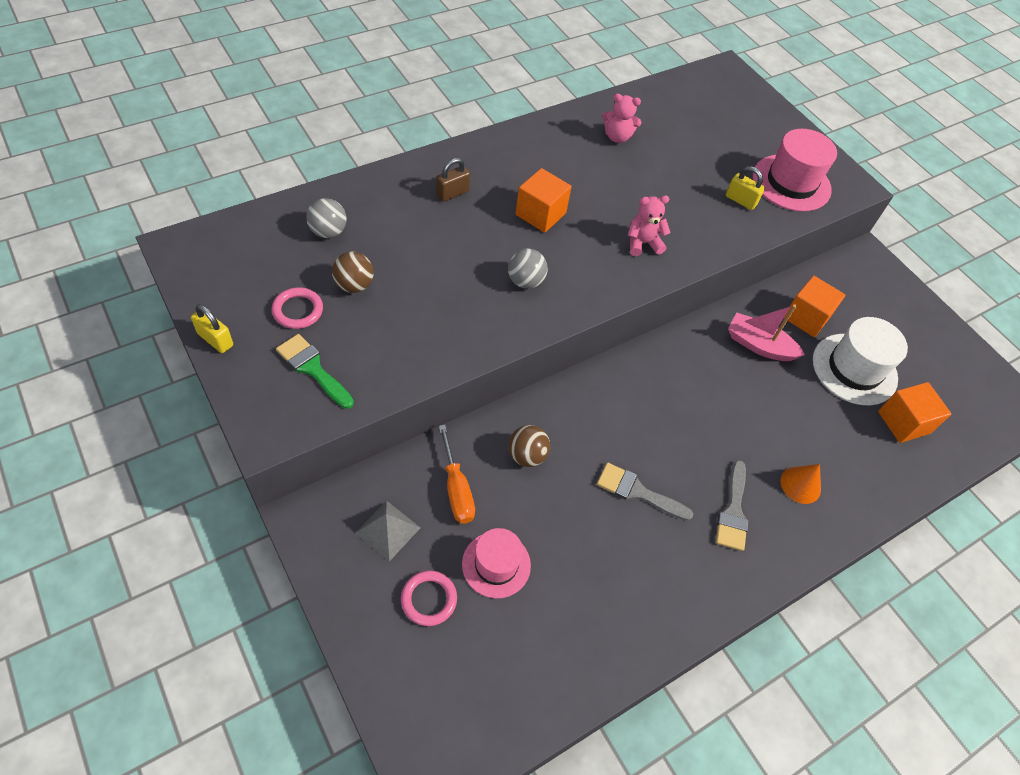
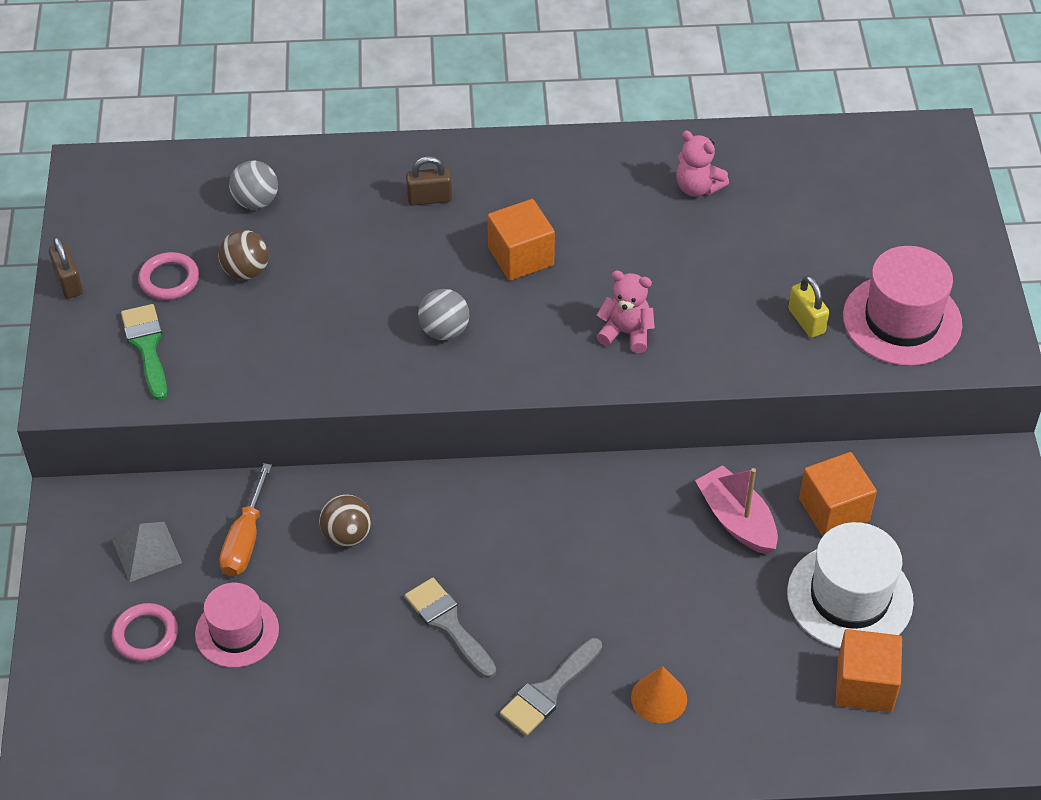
camera: 35 degrees right, 5 degrees down
yellow padlock [191,304,233,353] -> brown padlock [49,237,83,299]

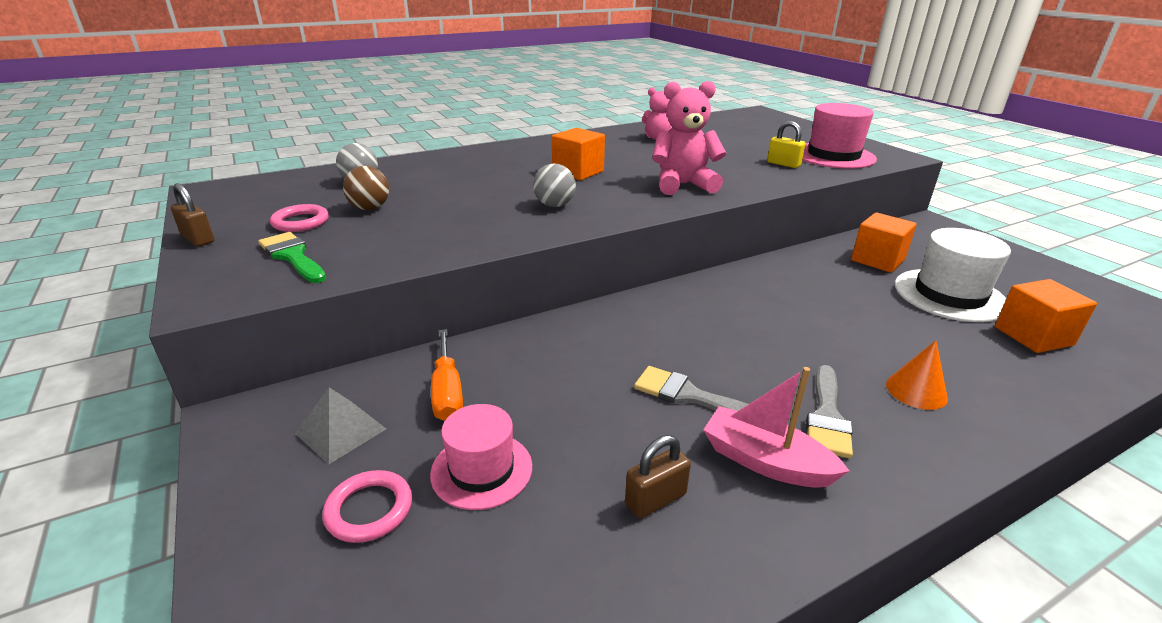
camera: 25 degrees left, 20 degrees down
brown ball [319,494,372,547] -> none
brown padlock [406,156,452,206] -> brown padlock moved to [625,435,691,518]
pink teddy bear [596,270,655,353] -> pink teddy bear [652,81,726,195], size x1.61
pink boat [695,465,778,555] -> pink boat moved to [703,367,849,488]

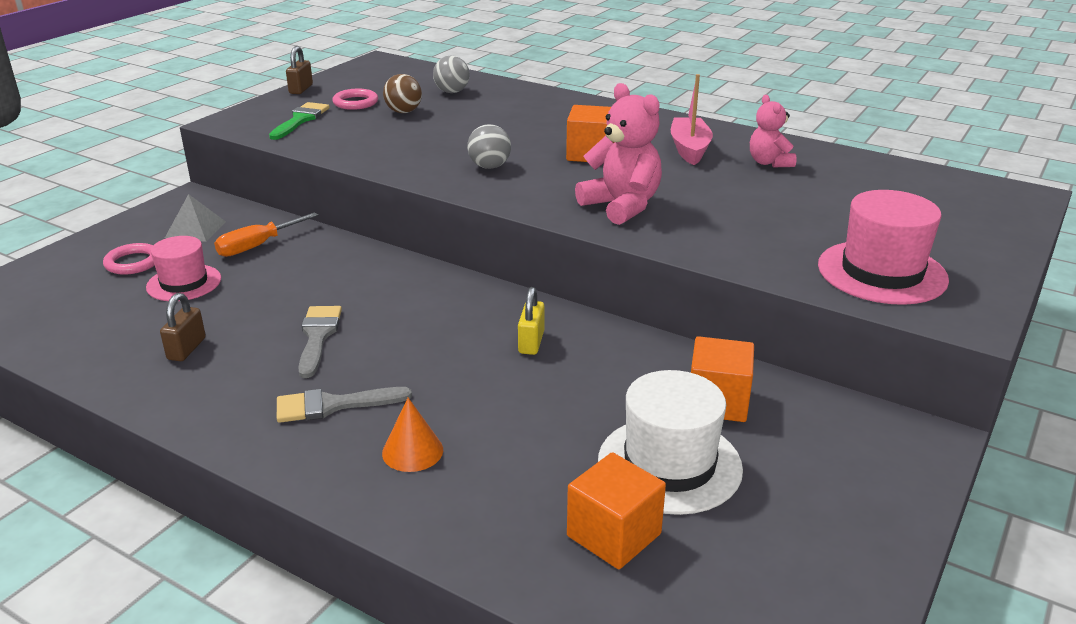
camera: 60 degrees right, 0 degrees up
brown padlock [625,435,691,518] -> brown padlock turned 75 degrees clockwise [160,293,206,361]
pink boat [703,367,849,488] -> pink boat moved to [671,74,713,165]
yellow padlock [767,121,806,168] -> yellow padlock moved to [518,287,545,355]

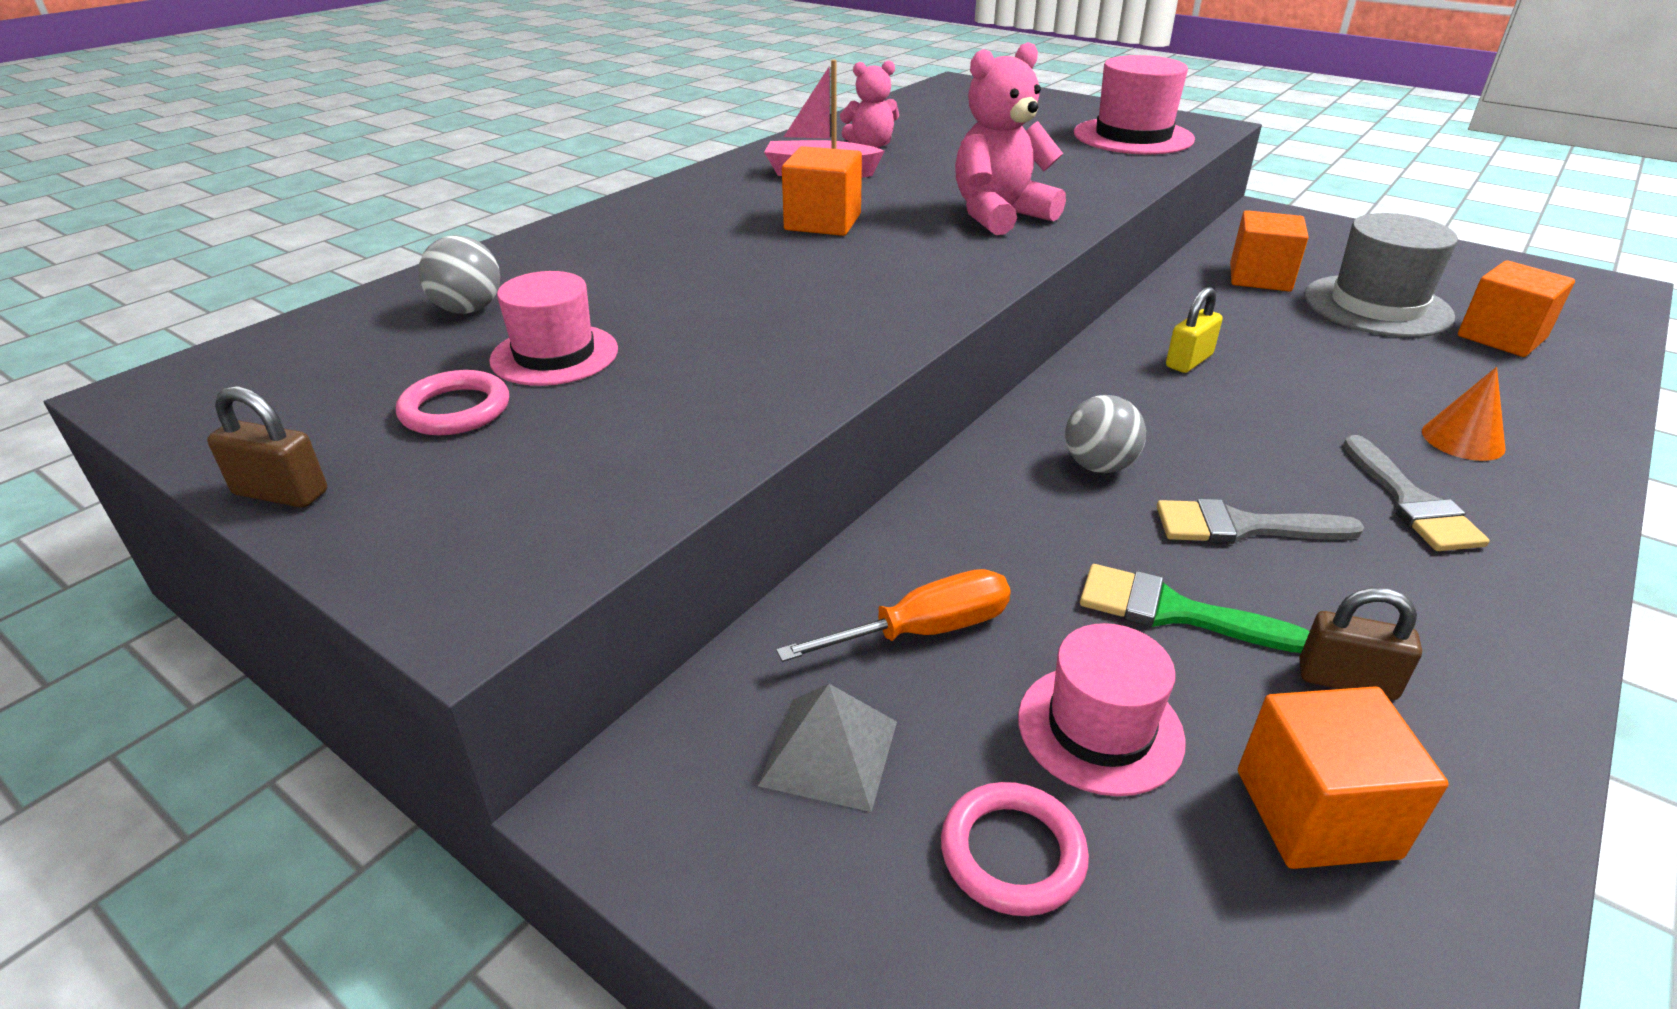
camera: 85 degrees left, 5 degrees up
orange screwdriver [214,212,318,257] -> orange screwdriver turned 75 degrees counterclockwise [776,569,1011,662]
green brush [269,102,330,140] -> green brush moved to [1080,564,1309,653]
brown ball [383,74,422,113] -> pink hat [489,271,618,386]
grey ball [467,124,511,169] -> grey ball moved to [1065,395,1146,473]
yellow padlock [518,287,545,355] -> yellow padlock turned 60 degrees counterclockwise [1166,287,1223,373]
white hat [598,370,743,515] -> grey hat [1304,213,1458,337]
none -> orange cube [1238,686,1449,869]

